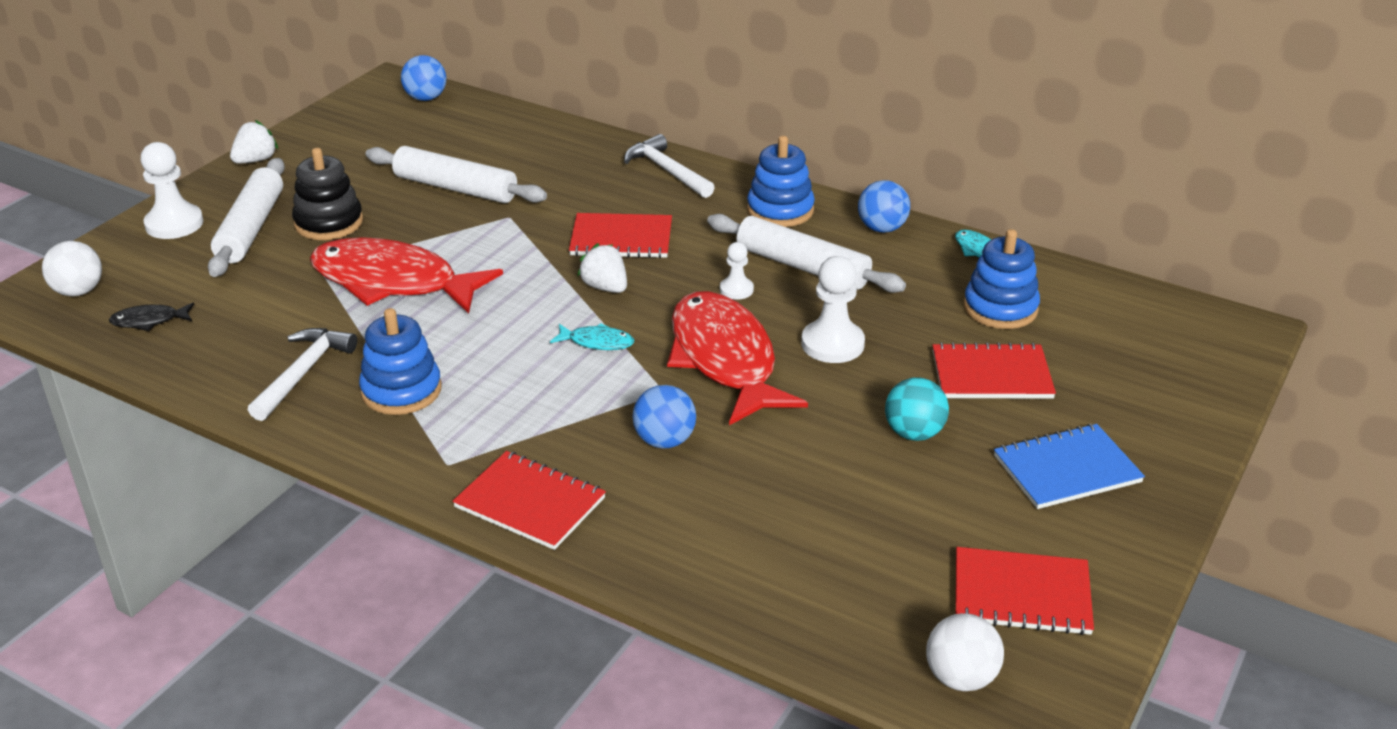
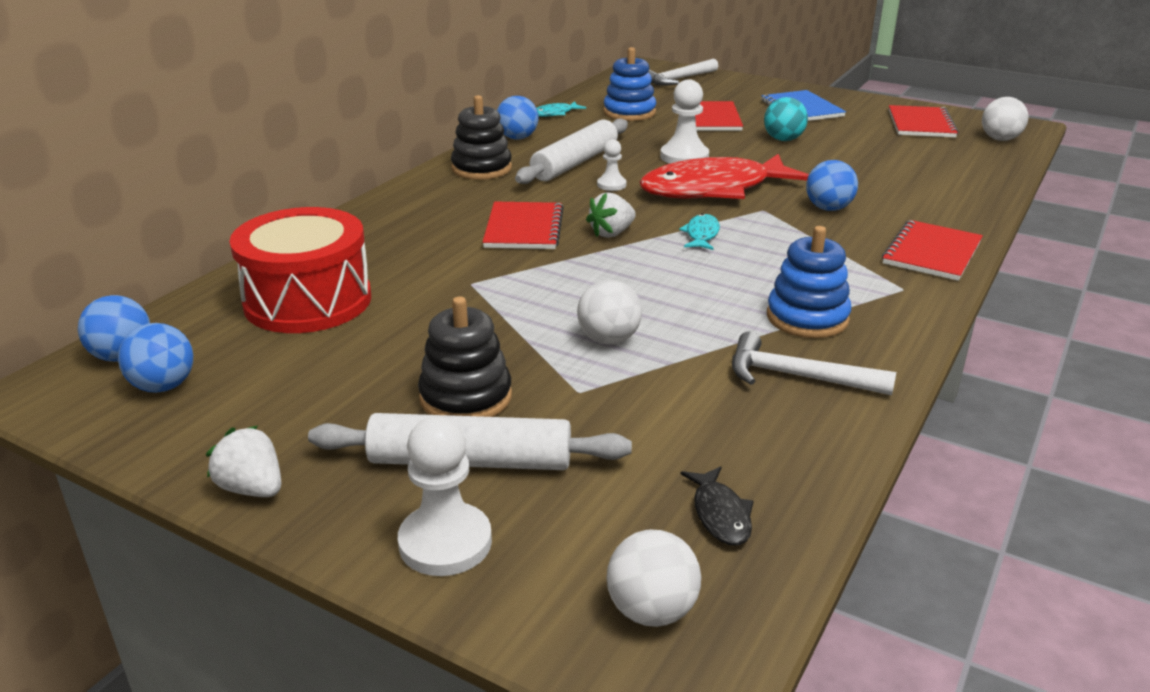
camera: 90 degrees left, 5 degrees down
red fish [310,237,503,313] -> white ball [577,280,642,344]
white rolling pin [365,146,547,203] -> none
white hammer [624,134,715,198] -> white hammer moved to [648,59,718,86]
blue stacking toy [747,136,815,227] -> black stacking toy [451,95,512,180]
none -> blue ball [118,323,193,393]
none -> red drum [229,207,371,333]

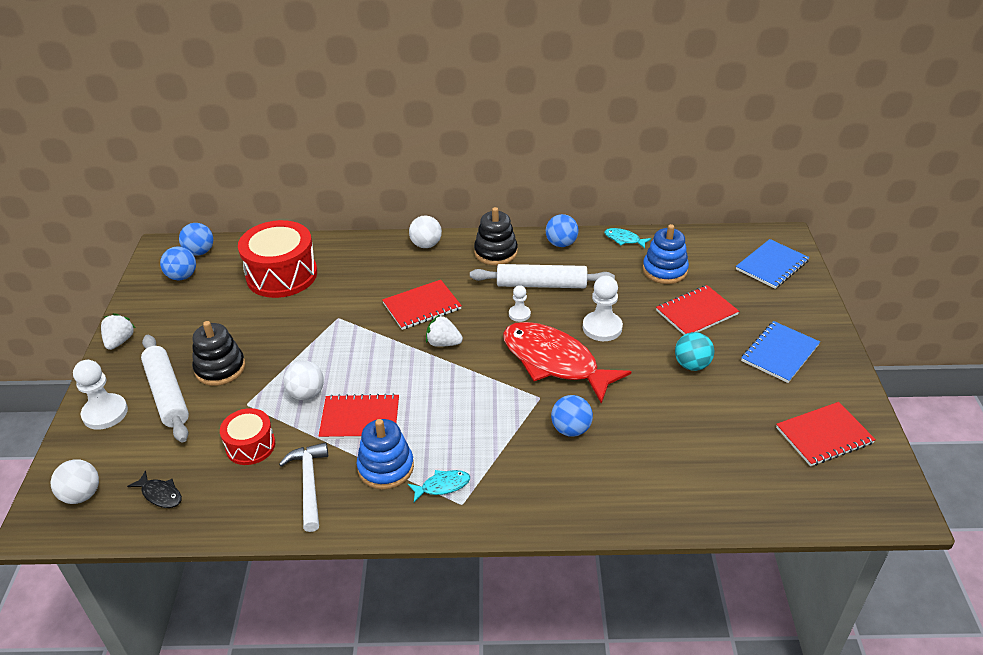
camera: 60 degrees right, 10 degrees up
white hammer [648,59,718,86] -> blue notebook [736,239,810,289]
turquoise fish [679,214,720,250] -> turquoise fish moved to [408,470,470,502]
black fish [681,466,754,546] -> black fish turned 105 degrees counterclockwise [127,471,182,508]
red notebook [882,220,983,281] -> red notebook moved to [318,394,399,439]
white ball [982,97,1029,141] -> white ball moved to [409,215,442,248]
none -> red drum [220,408,275,465]

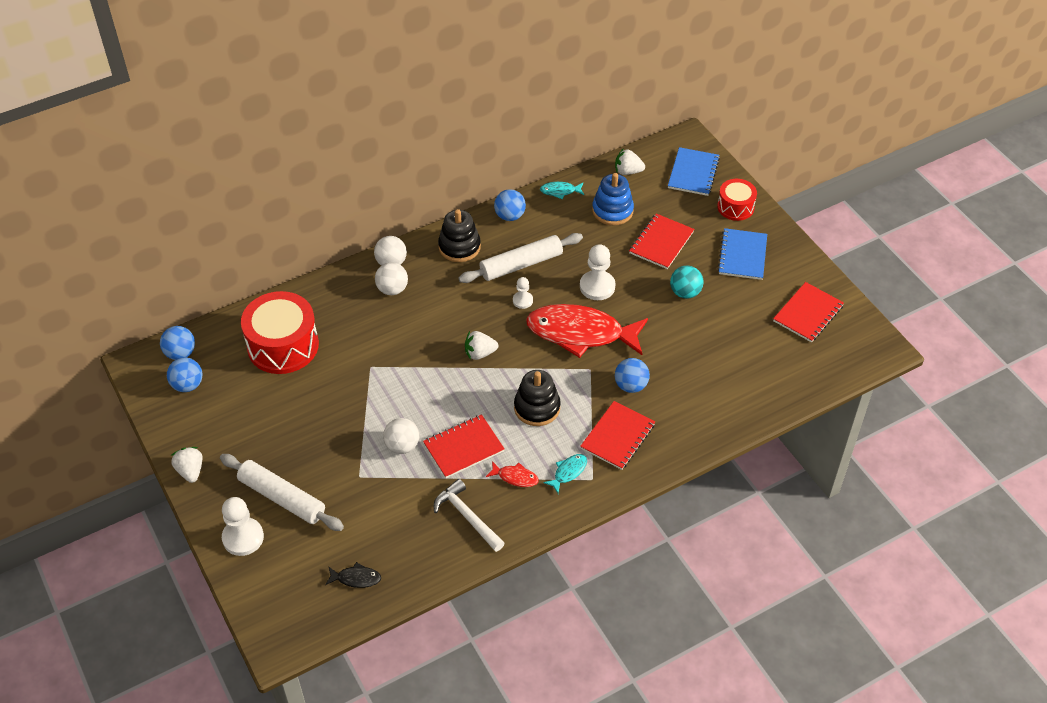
camera: 30 degrees left, 10 degrees up
white ball [51,459,99,504] -> white ball moved to [375,262,408,295]
black stacking toy [192,321,245,386] -> black stacking toy moved to [514,370,560,426]
red drum [220,408,275,465] -> red drum moved to [717,179,757,221]
blue stacking toy [357,419,414,490] -> red fish [486,461,539,487]
red notebook [382,280,462,330] -> red notebook moved to [580,401,655,470]
none -> white strawberry [615,148,645,175]

